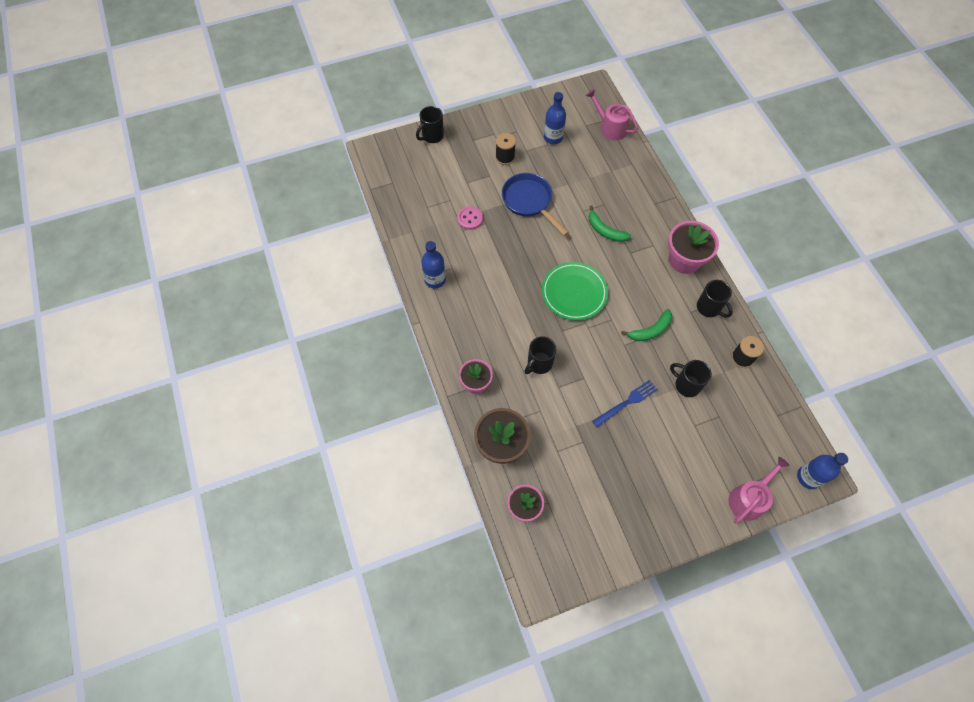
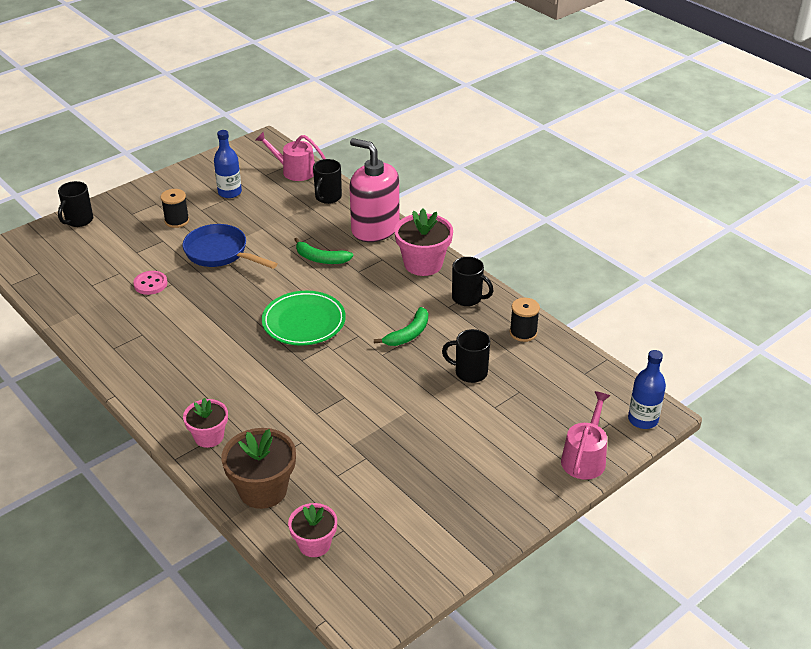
camera: 20 degrees left, 25 degrees down
blue bottle [421,241,446,288] -> none
black mug [524,336,556,374] -> black mug moved to [313,159,342,204]
blue fork [592,380,658,427] -> none
none -> pink soap dispenser [350,138,399,242]

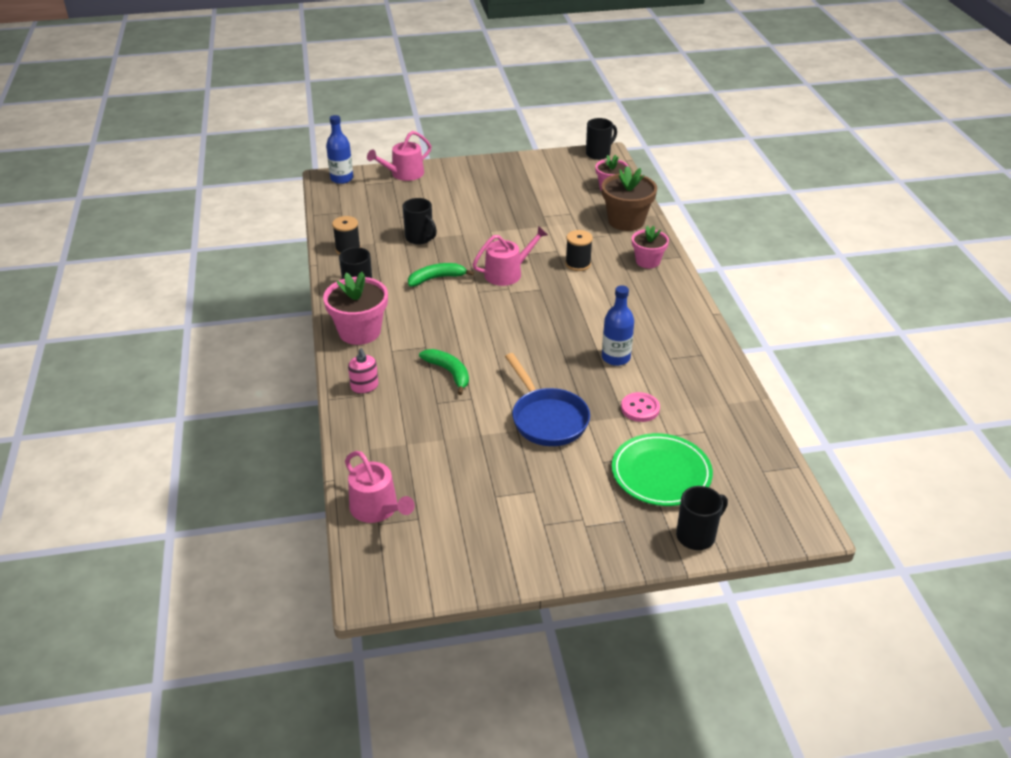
camera: 150 degrees left, 0 degrees up
black spool [161,189,189,228] -> black spool moved to [565,230,593,271]
blue bottle [214,130,242,198] -> blue bottle moved to [602,285,634,366]
green plate [262,291,346,346] -> green plate moved to [612,433,713,506]
black mug [313,159,342,204] -> black mug moved to [586,118,617,160]
pink soap dispenser [350,138,399,242] -> pink soap dispenser [348,348,379,394], size x0.43
none -> pink watering can [472,226,548,286]

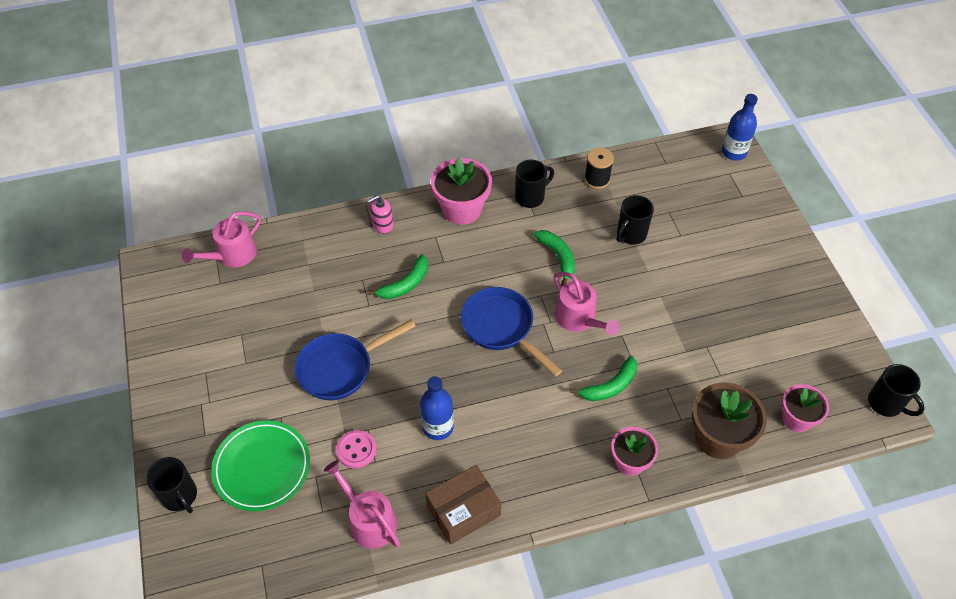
camera: 85 degrees right, 15 degrees up
pink watering can [367,131,431,181] -> pink watering can moved to [324,460,400,549]
black spool [565,230,593,271] -> green banana [569,356,637,401]
none -> brown box [425,465,501,545]
none -> blue pan [461,287,562,376]

